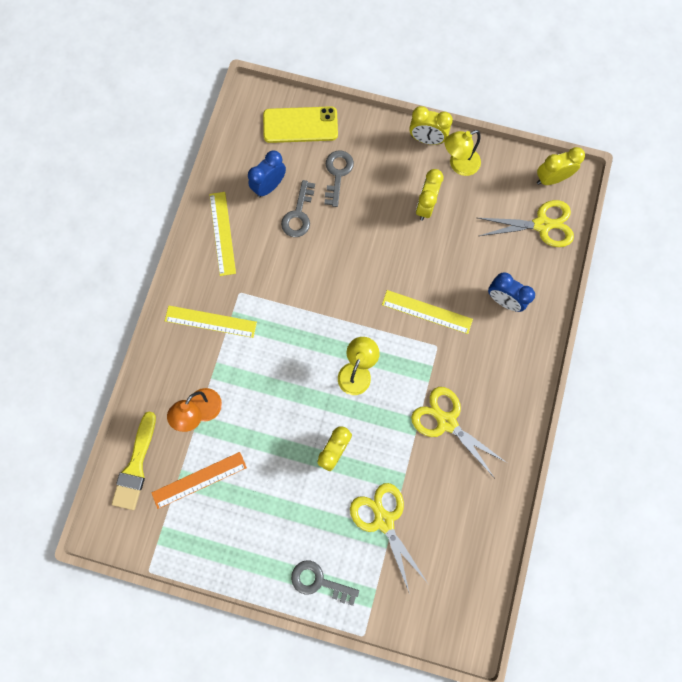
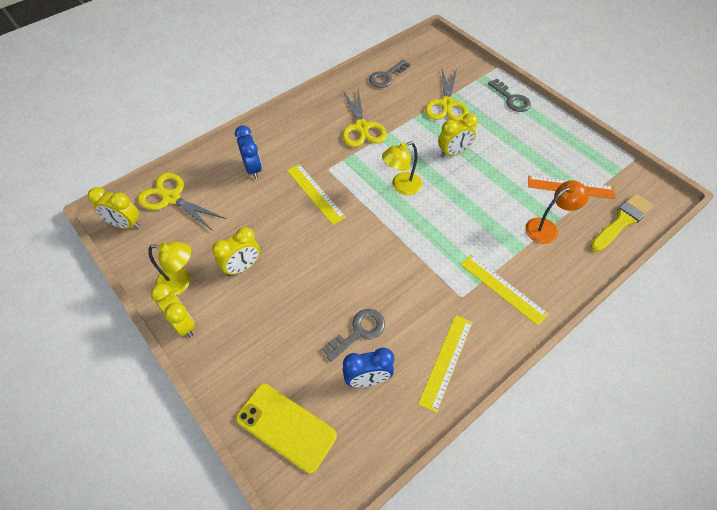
camera: 145 degrees left, 20 degrees down
grey key [325,150,354,207] -> grey key moved to [369,59,411,88]

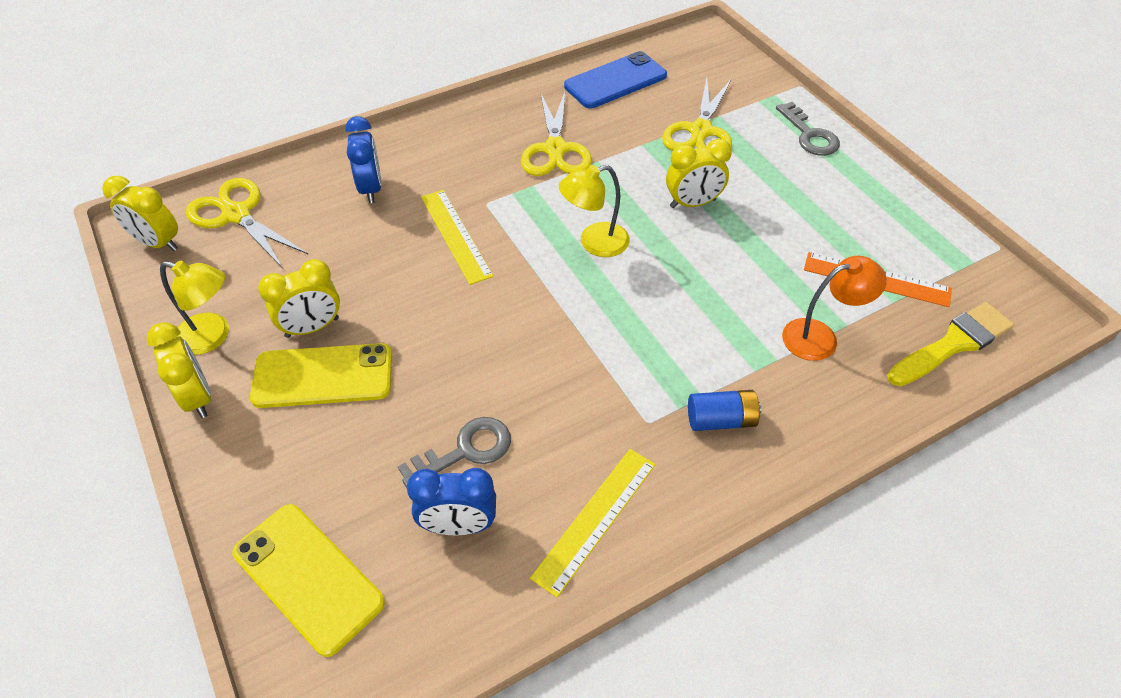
camera: 10 degrees right, 5 degrees down
grey key [369,59,411,88] -> blue phone [564,51,667,108]
yellow ruler [460,254,548,326] -> blue battery [688,390,761,431]
none -> yellow phone [250,343,392,408]

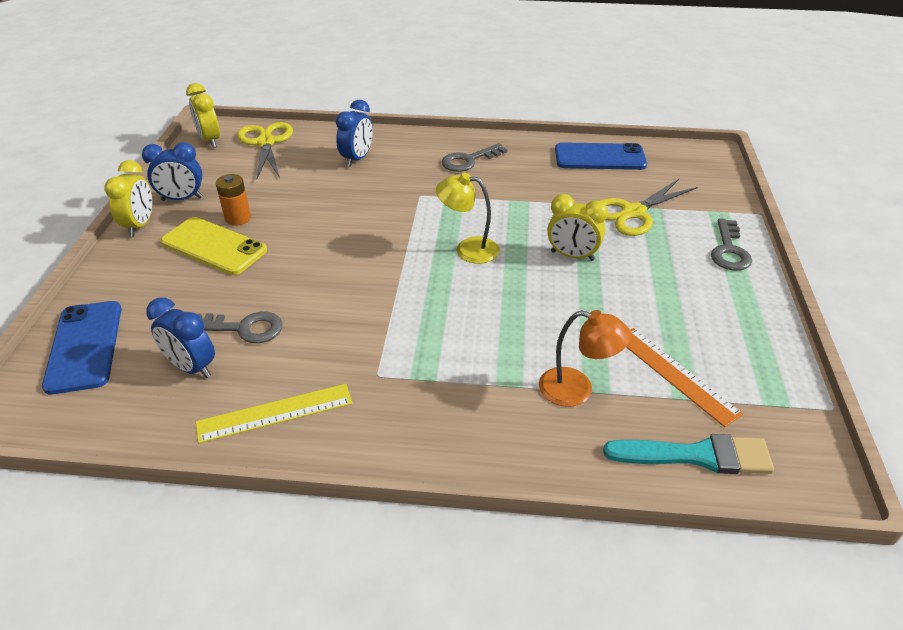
camera: 35 degrees right, 10 degrees down
yellow lamp [160,260,229,355] -> blue clock [142,142,203,201]
yellow phone [233,504,385,657] -> blue phone [42,301,122,395]
yellow clock [258,259,340,338] -> orange battery [216,174,251,226]
yellow ruler [421,190,494,285] -> none
yellow scissors [521,92,592,176] -> none
blue battery [688,390,761,431] -> none
yellow brush [887,302,1014,386] -> turquoise brush [603,434,774,474]
none -> grey key [442,143,507,172]

